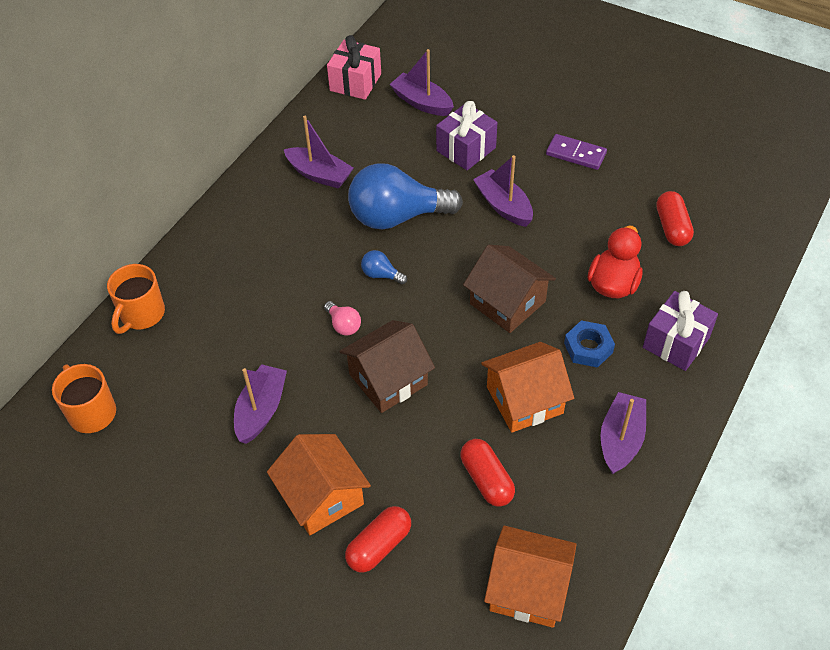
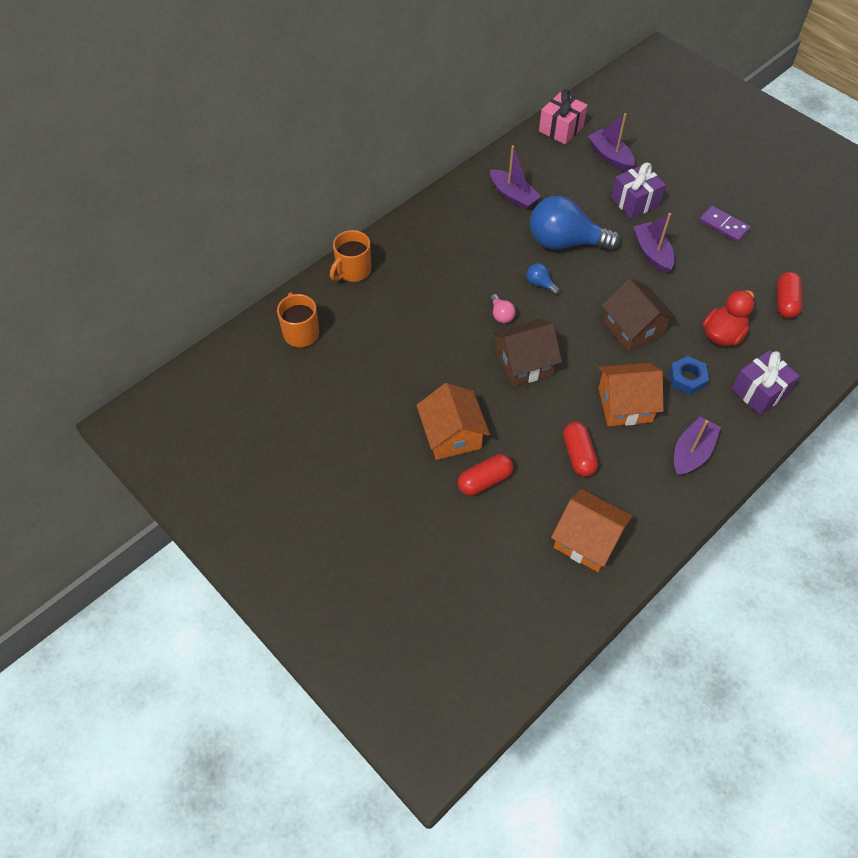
camera: 15 degrees right, 5 degrees up
purple boat [234,364,287,444] -> none

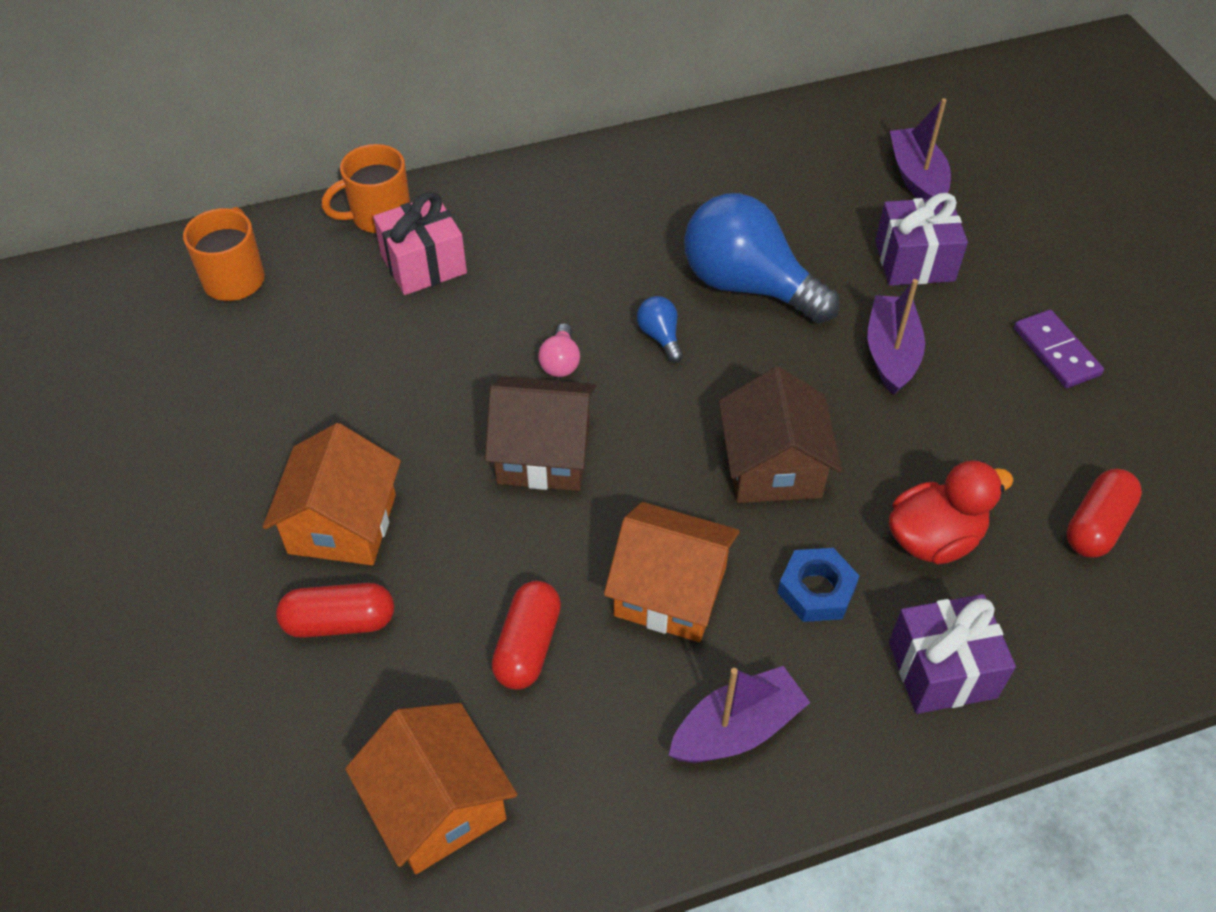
camera: 25 degrees right, 5 degrees down
purple boat [490,145,541,210] -> none
pink gift [539,89,588,145] -> pink gift moved to [373,192,467,295]

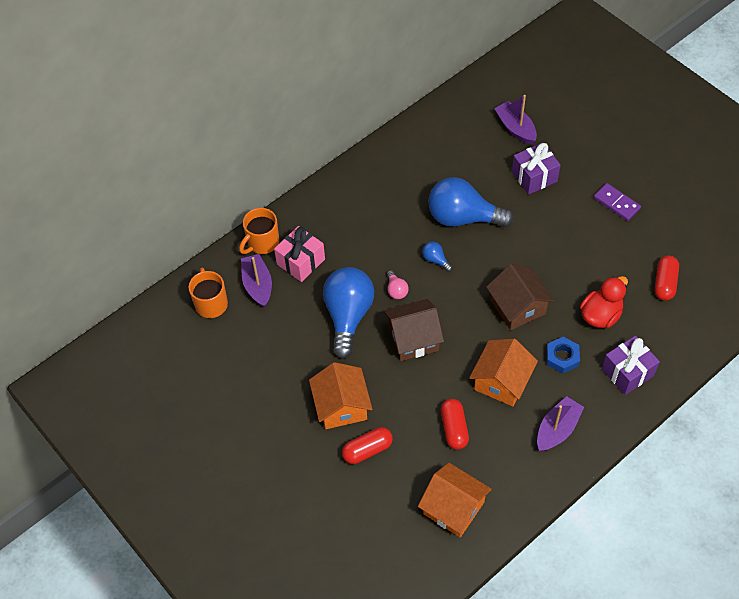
camera: 20 degrees left, 5 degrees up
orange house [604,502,740,642] -> orange house turned 60 degrees counterclockwise [469,339,538,406]
purple boat [867,279,925,395] -> purple boat moved to [241,254,272,308]
none -> blue light bulb [323,267,375,359]

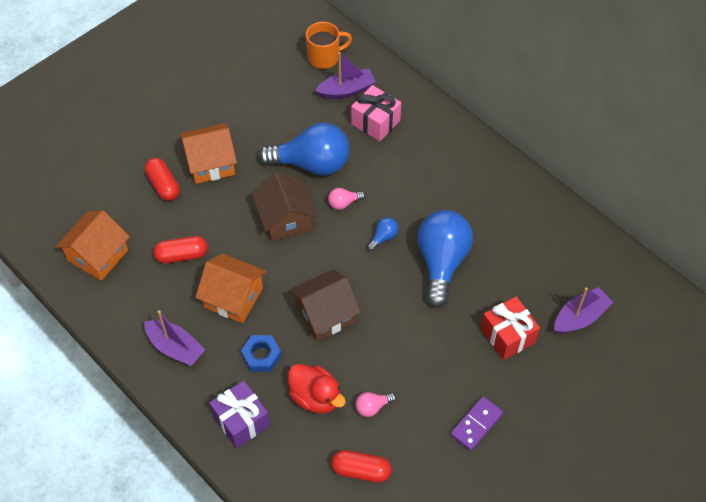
camera: 85 degrees right, 0 degrees up
orange mug [239,208,279,254] -> none
purple gift [512,143,561,195] -> red gift [481,296,540,360]
none -> pink light bulb [355,392,396,417]

